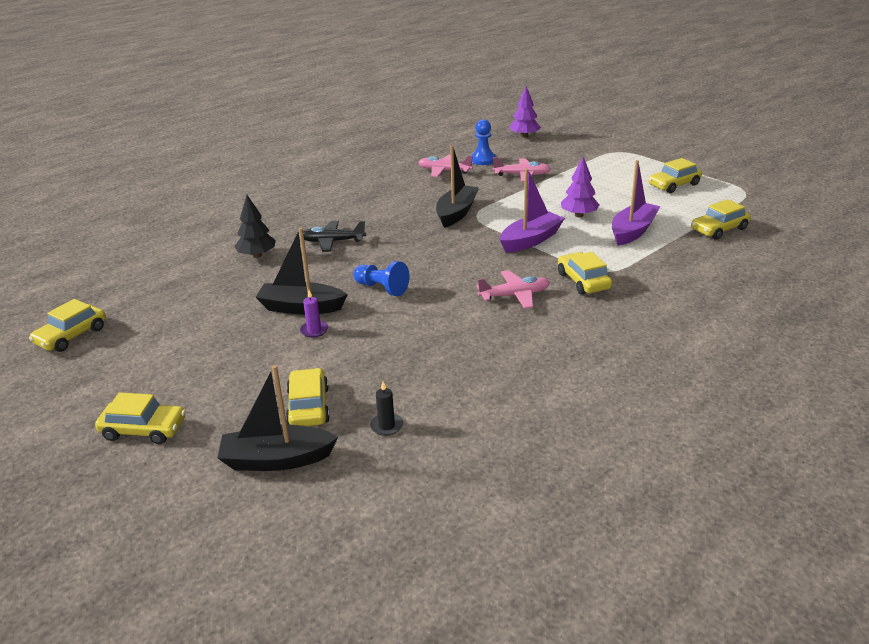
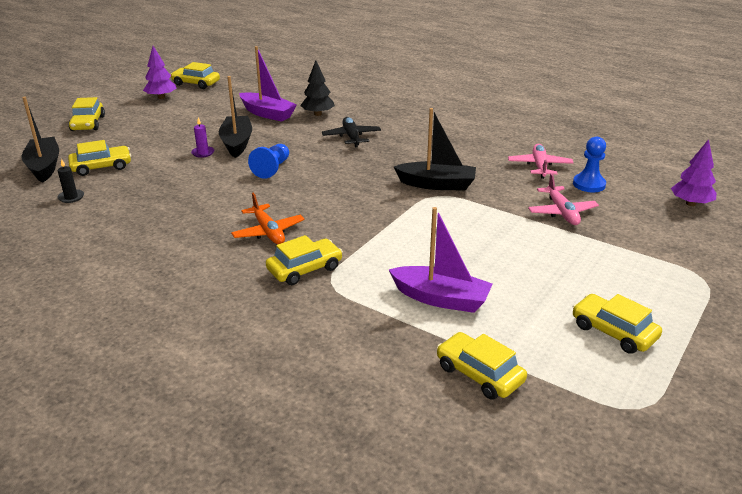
camera: 75 degrees right, 0 degrees up
pink plane [477,270,550,309] -> orange plane [231,193,304,244]
purple boat [500,168,565,252] -> purple boat moved to [239,46,297,122]
purple tree [561,157,599,217] -> purple tree moved to [143,46,176,99]

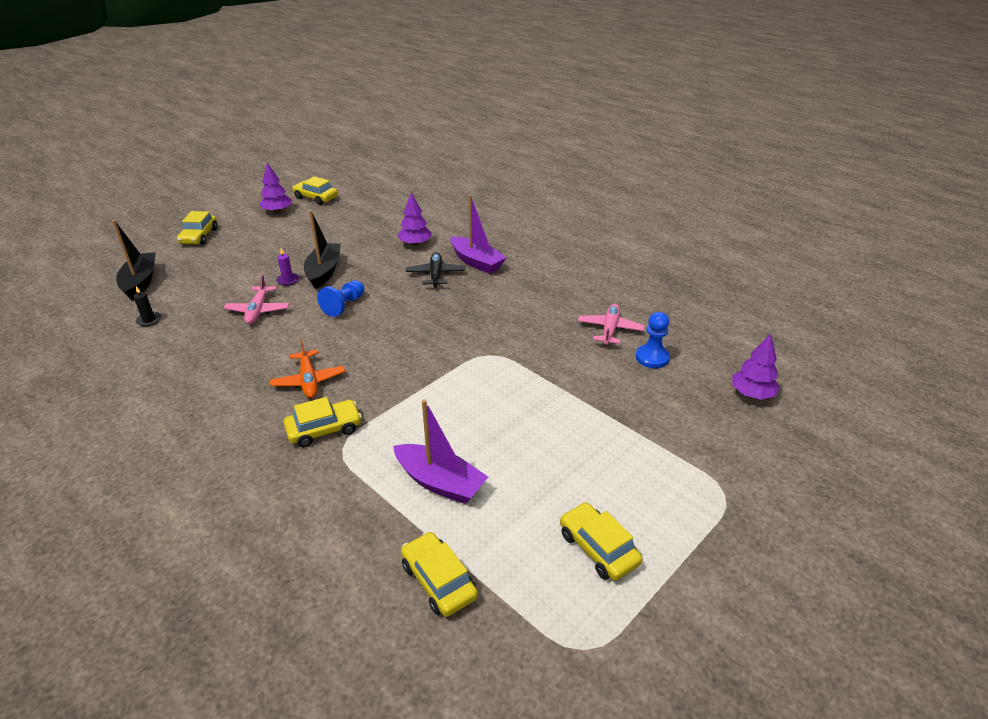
camera: 10 degrees right, 5 degrees up
yellow car [68,140,131,176] -> none
purple boat [239,46,297,122] -> purple boat moved to [450,195,507,274]
black tree [300,60,335,116] -> purple tree [398,192,431,246]
black boat [394,108,476,190] -> none
pink plane [528,173,599,225] -> pink plane moved to [224,274,289,324]

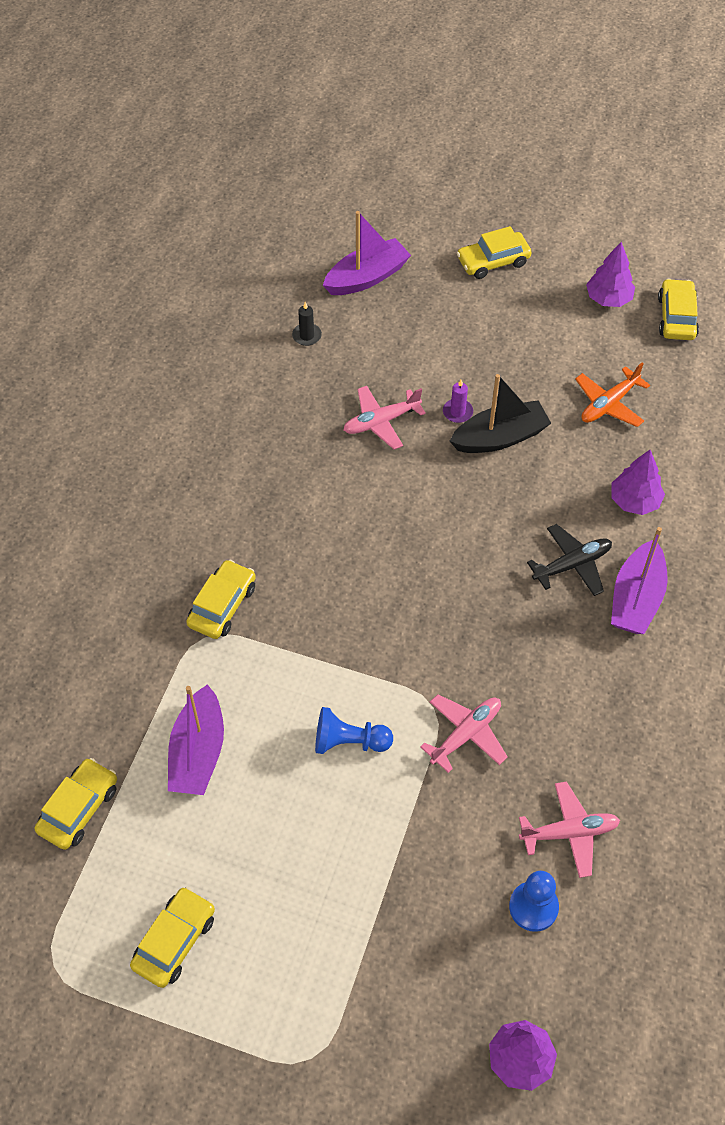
camera: 65 degrees right, 20 degrees up
black boat [112,220,156,300] -> purple boat [323,211,411,295]
orange plane [270,339,345,398] -> orange plane moved to [575,362,650,427]
yellow car [284,397,362,447] -> yellow car turned 105 degrees counterclockwise [186,560,256,639]
blue pawn [317,280,364,317] -> blue pawn moved to [315,707,393,754]
none -> pink plane [420,694,508,773]

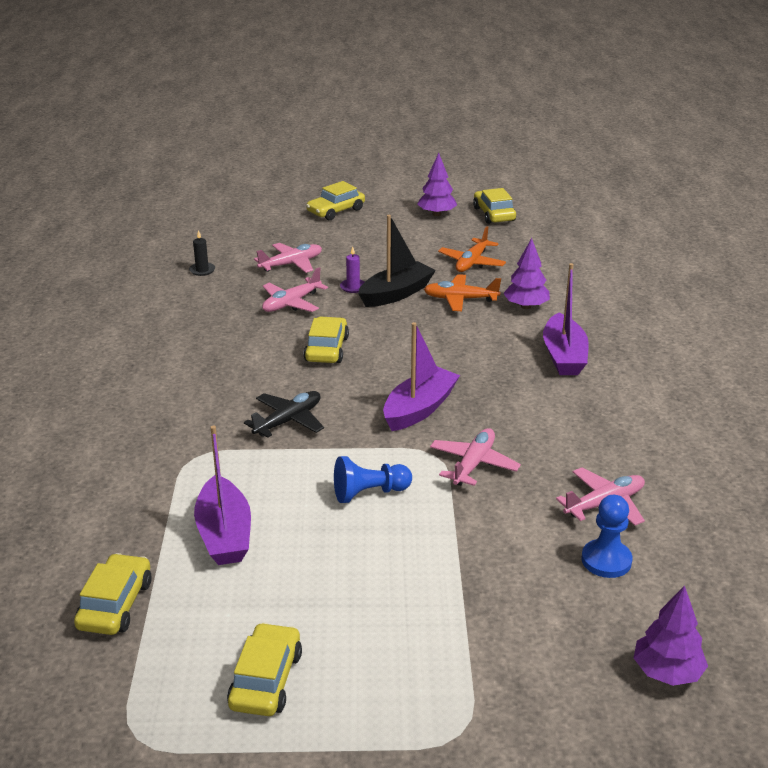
camera: 20 degrees left, 25 degrees down
yellow car [186,560,256,639] -> yellow car moved to [303,317,349,363]
purple boat [323,211,411,295] -> purple boat moved to [383,322,460,431]
black plane [527,524,612,596] -> black plane moved to [244,391,324,438]
none -> pink plane [254,243,322,273]
none -> orange plane [424,274,501,311]

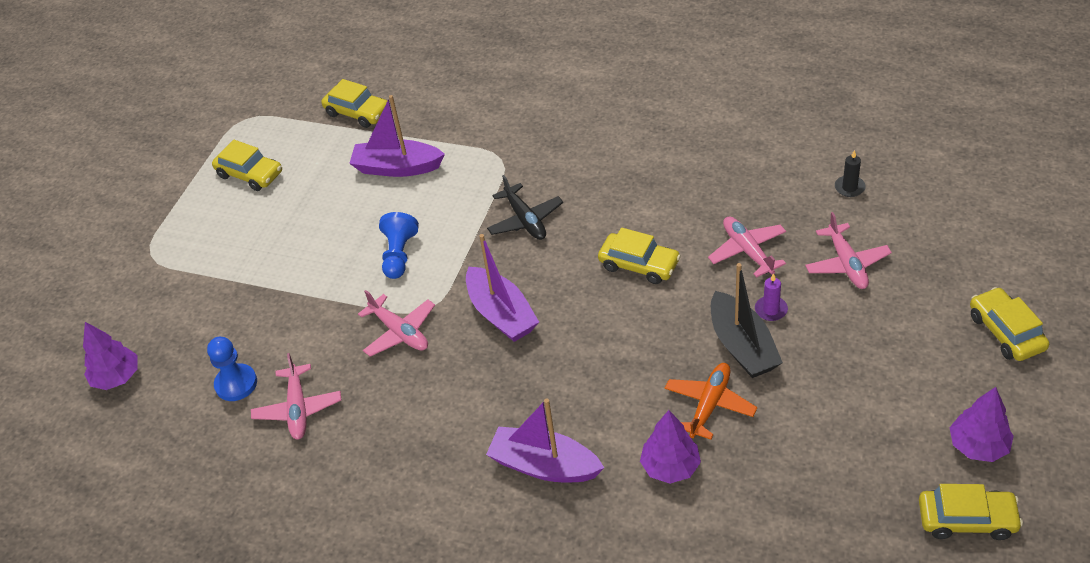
camera: 115 degrees right, 15 degrees up
orange plane [438,226,506,272] -> none

